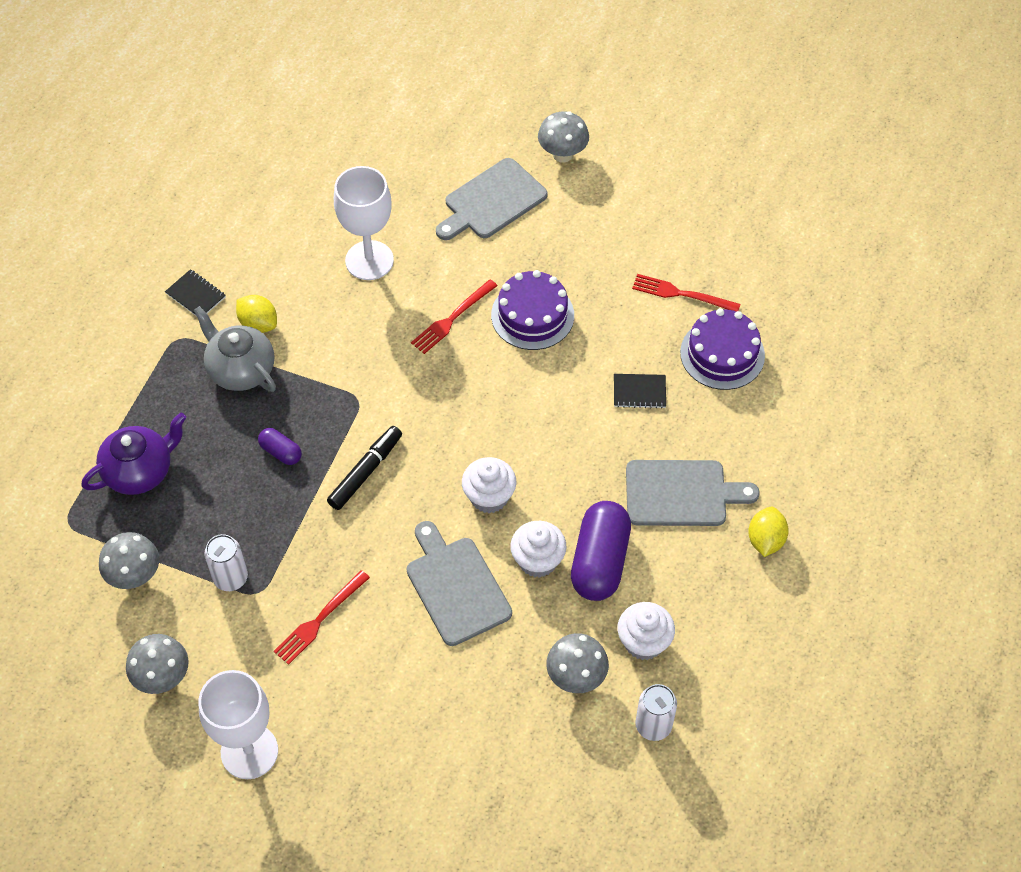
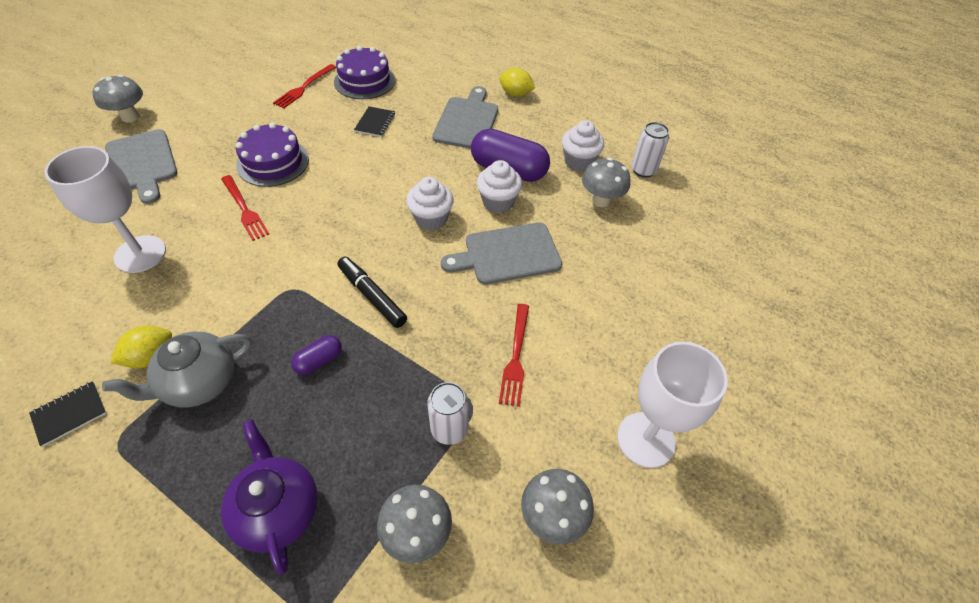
camera: 80 degrees left, 5 degrees down
red fork [274,570,370,665] -> red fork turned 45 degrees clockwise [499,304,529,407]

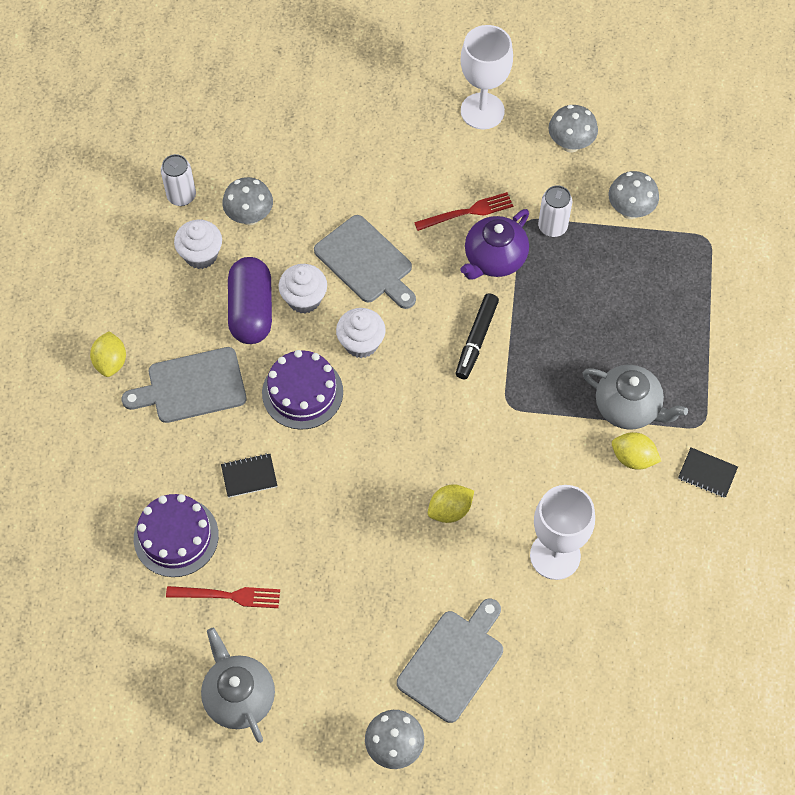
camera: 115 degrees left, 10 degrees up
red fork [221,175,269,241] -> yellow lemon [428,484,474,523]
purple teapot [221,419,318,575] -> purple teapot moved to [460,209,529,280]
purple cake [236,123,309,187] -> purple cake moved to [262,350,343,430]
purple capsule [291,335,342,375] -> none
none -> grey teapot [201,628,275,743]

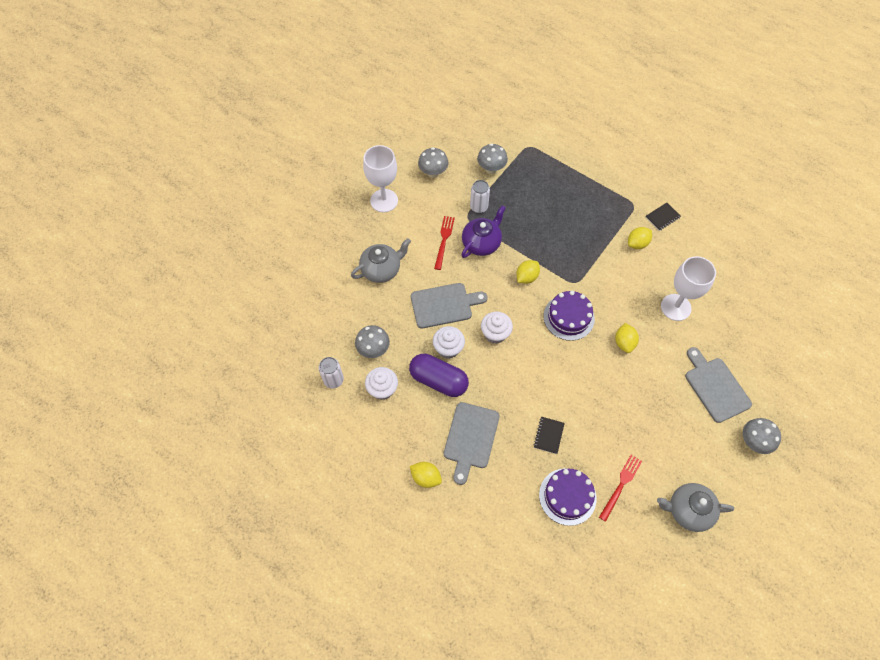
camera: 60 degrees left, 0 degrees up
purple cake [262,350,343,430] -> purple cake moved to [544,291,595,341]
black marker [456,293,499,379] -> yellow lemon [516,260,540,284]
purple teapot [460,209,529,280] -> purple teapot turned 120 degrees counterclockwise [462,205,506,258]
grey teapot [583,365,688,430] -> grey teapot moved to [351,238,411,283]

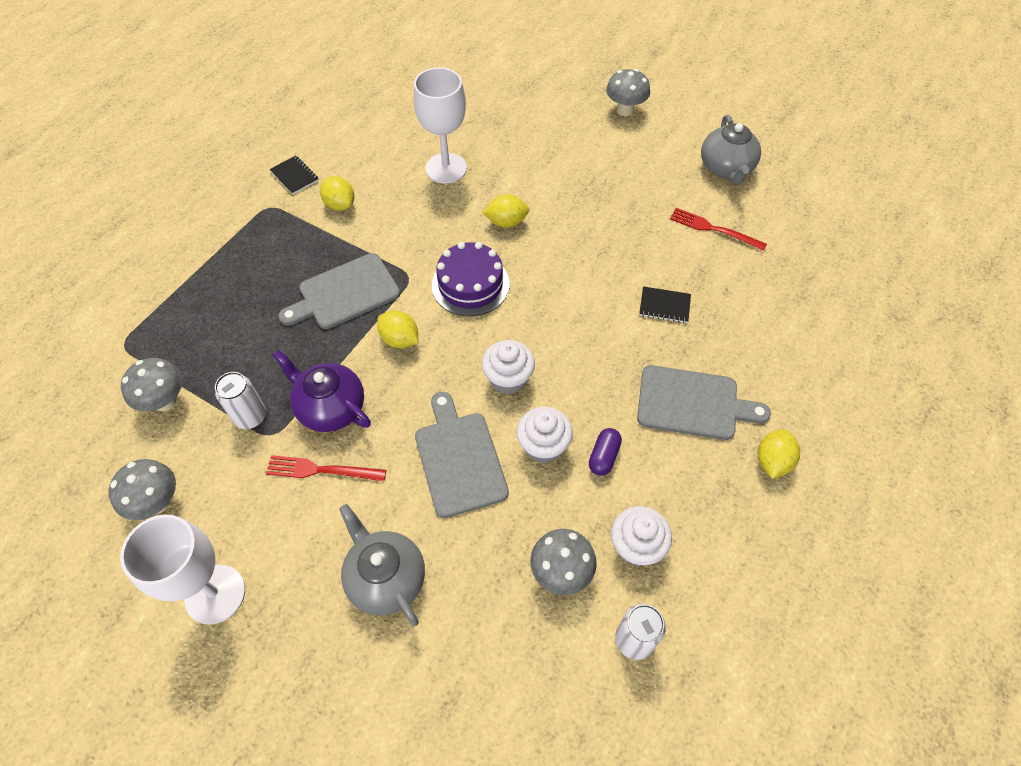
camera: 95 degrees left, 5 degrees down
purple capsule [409,354,469,397] -> purple capsule [589,428,622,476], size x0.49
purple cake [539,468,597,526] -> none
grey cutting board [685,347,752,423] -> grey cutting board moved to [278,253,400,329]

